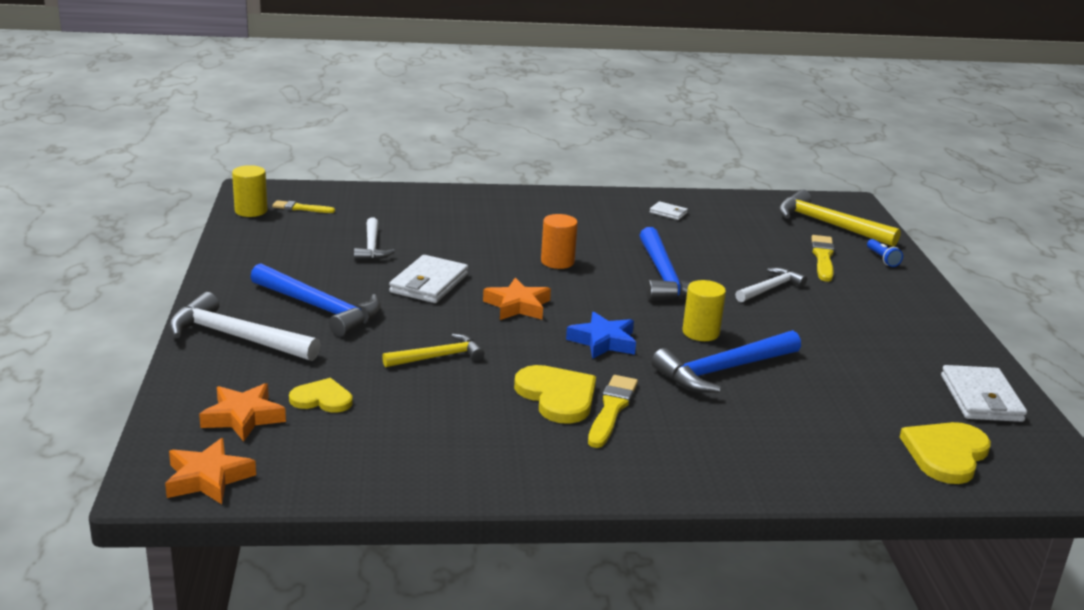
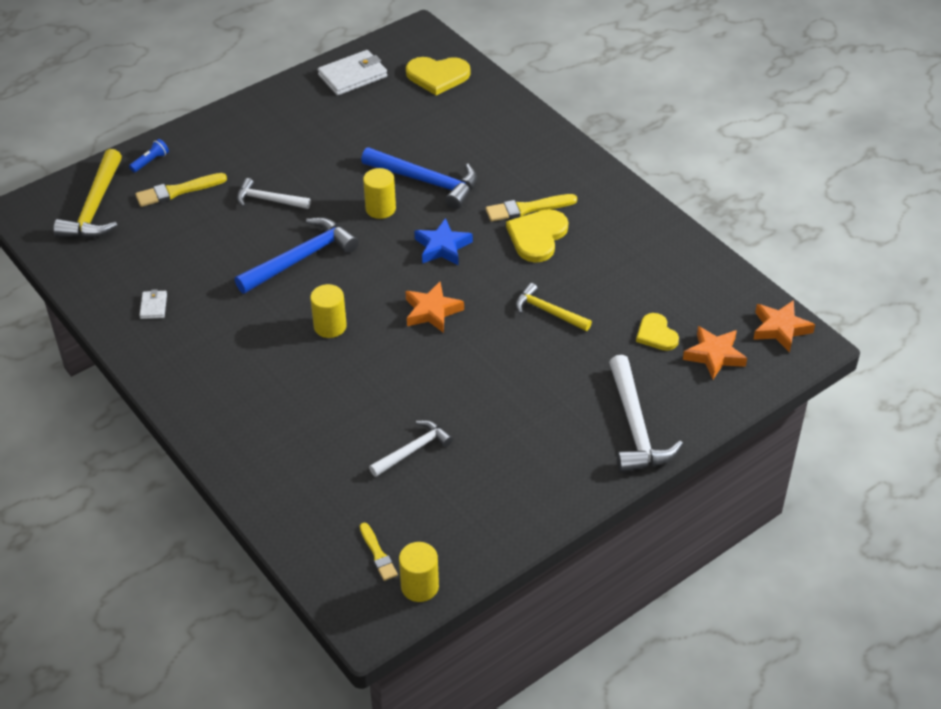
camera: 120 degrees left, 20 degrees up
blue hammer [250,263,381,337] -> none
white wallet [389,255,468,303] -> none
orange cylinder [541,214,578,269] -> yellow cylinder [310,284,347,338]

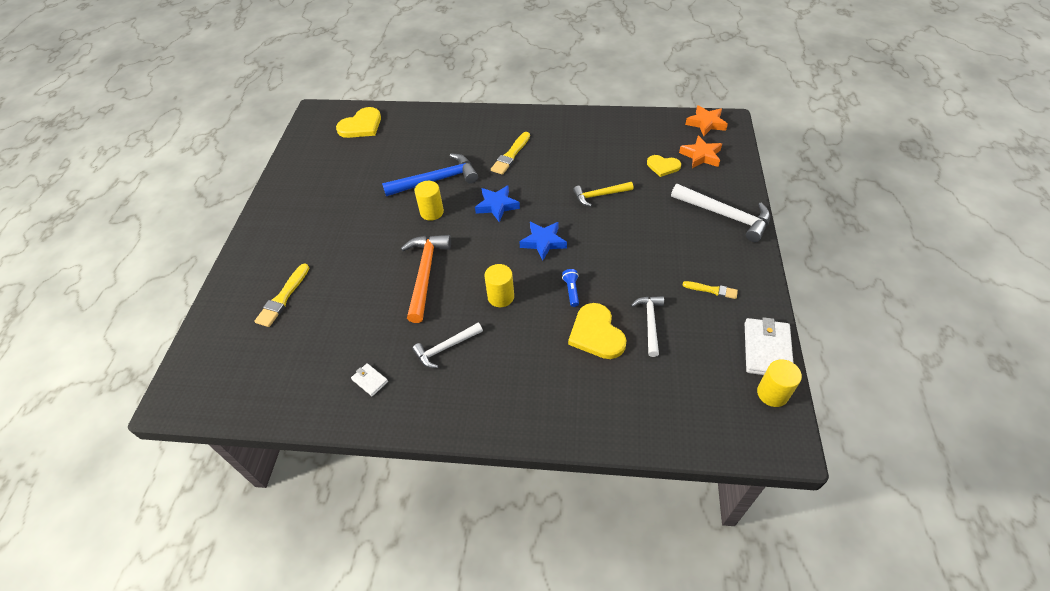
camera: 45 degrees left, 5 degrees up
yellow hammer [53,149,122,238] -> none
blue flashlight [129,139,169,172] -> blue flashlight moved to [562,269,579,307]
blue hammer [235,217,359,293] -> orange hammer [401,235,451,323]
white hammer [237,178,311,209] -> white hammer moved to [412,323,483,368]
white wallet [318,50,387,95] -> white wallet moved to [744,317,794,375]
yellow brush [360,523,398,581] -> yellow brush moved to [683,281,738,299]
orange star [405,281,464,333] -> blue star [519,222,567,261]
yellow heart [506,209,568,263] -> yellow heart moved to [568,303,627,359]

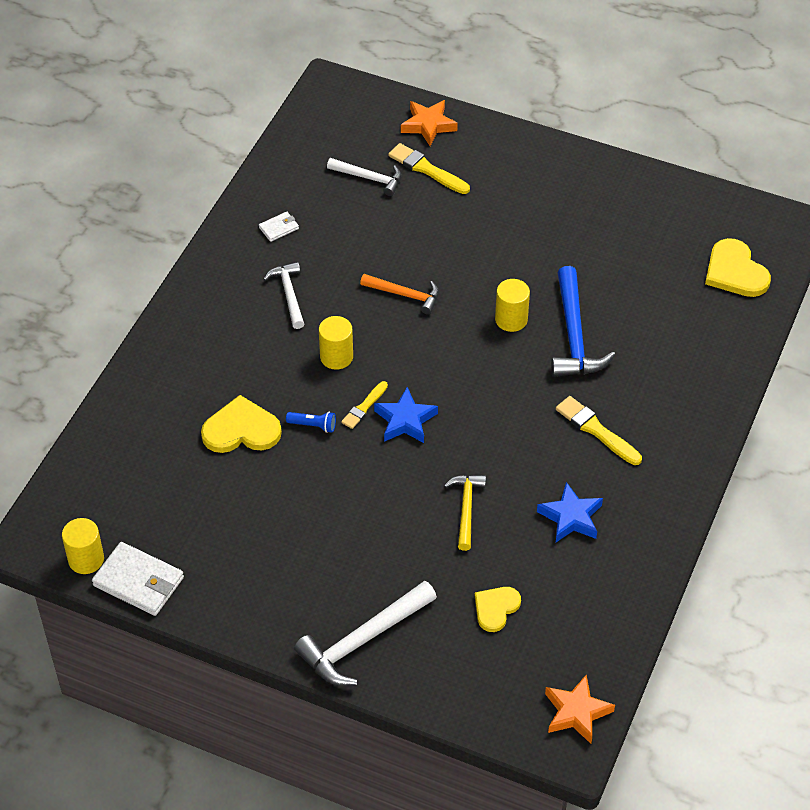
camera: 105 degrees right, 0 degrees up
orange hammer [401,235,451,323] -> orange hammer [360,274,439,315], size x0.61
blue star [475,185,520,222] -> blue star moved to [537,482,603,542]
white hammer [631,296,664,357] -> white hammer moved to [327,158,402,196]
orange star [679,135,722,168] -> orange star moved to [401,100,458,146]
yellow brush [683,281,738,299] -> yellow brush moved to [341,381,388,429]

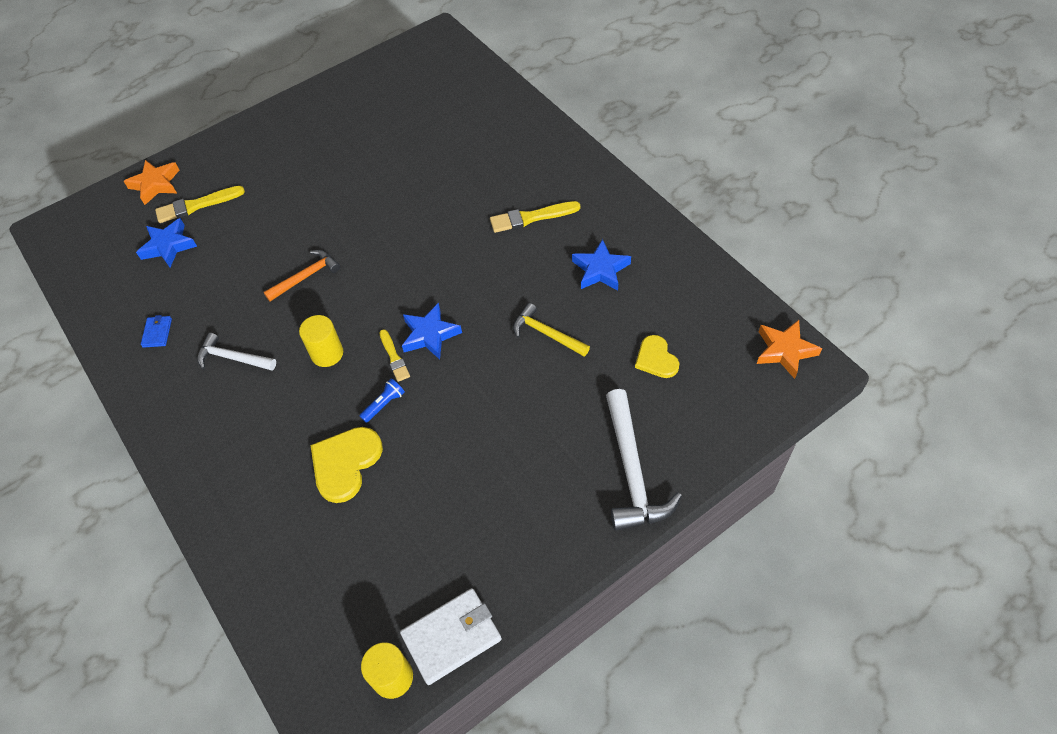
camera: 55 degrees left, 5 degrees up
white wallet [259,212,299,242] -> blue wallet [141,315,172,348]
white hammer [327,158,402,196] -> blue star [136,218,197,267]
yellow cylinder [495,279,530,332] -> none
blue hammer [551,266,615,377] -> none
yellow heart [705,238,771,297] -> none

